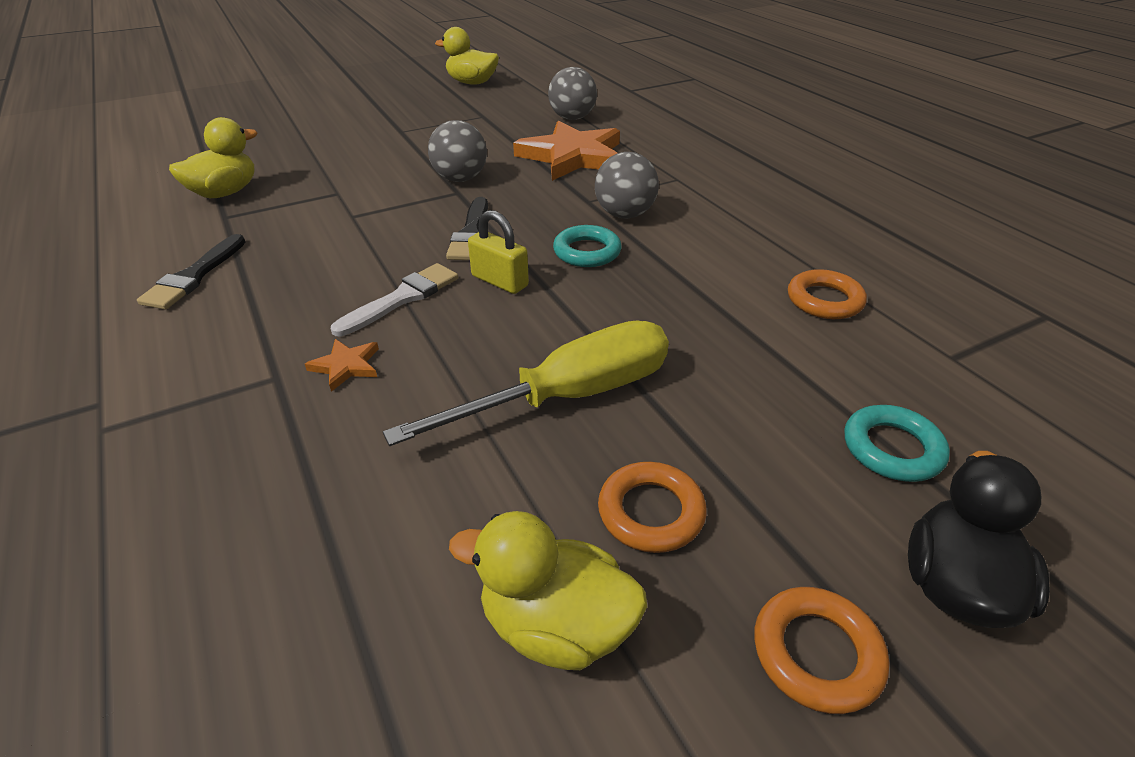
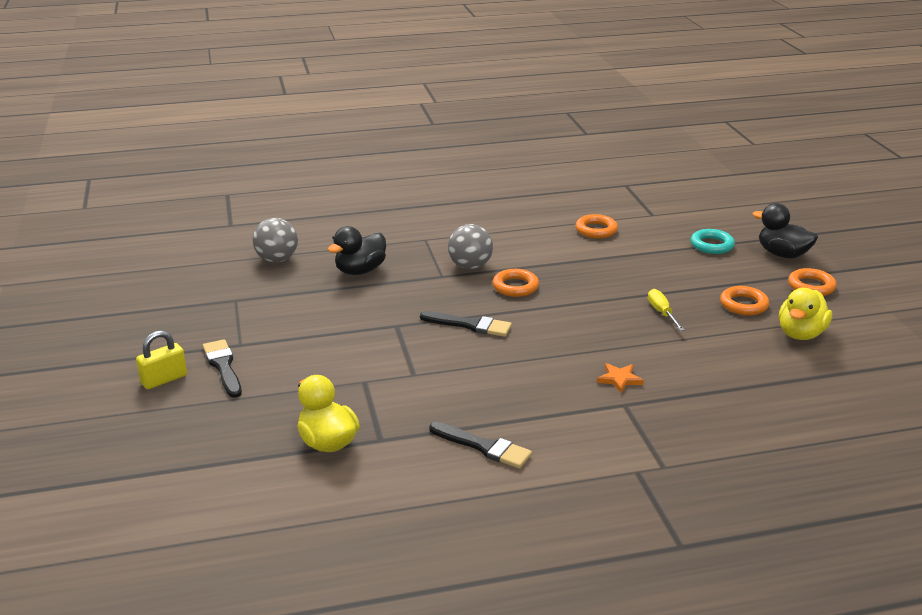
camera: 75 degrees left, 10 degrees down
white brush [331,263,458,336] -> none
yellow screwdriver [383,320,669,446] -> yellow screwdriver [648,289,684,331], size x0.47
grey ball [428,120,487,182] -> none
yellow duck [435,27,499,85] -> none
yellow padlock [468,210,529,294] -> yellow padlock moved to [136,330,187,389]
orange star [513,121,620,181] -> black duck [328,226,386,275]
turquoise ring [553,225,621,267] -> orange ring [493,269,539,297]
none -> black brush [203,339,242,398]

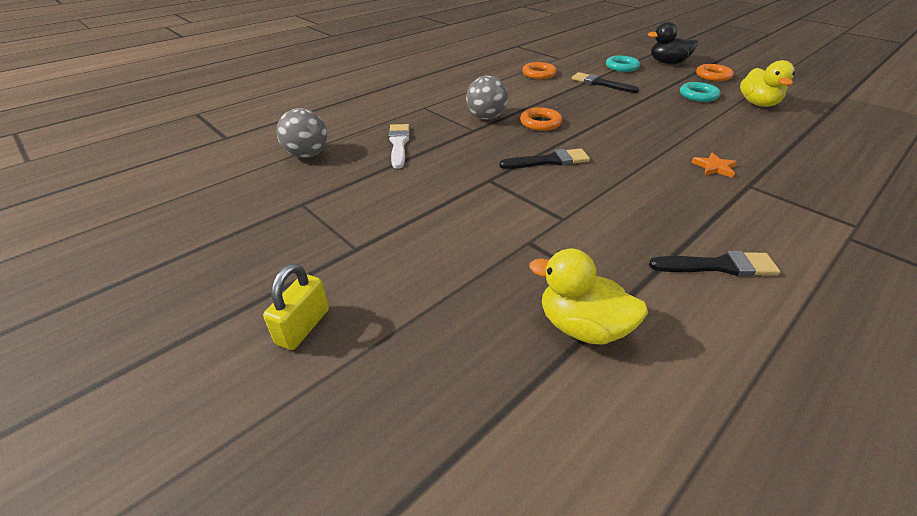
camera: 30 degrees left, 10 degrees up
black brush [203,339,242,398] -> black brush moved to [572,72,639,93]
black duck [328,226,386,275] -> white brush [388,124,410,169]
yellow screwdriver [648,289,684,331] -> none
orange ring [720,286,769,315] -> turquoise ring [680,82,720,102]

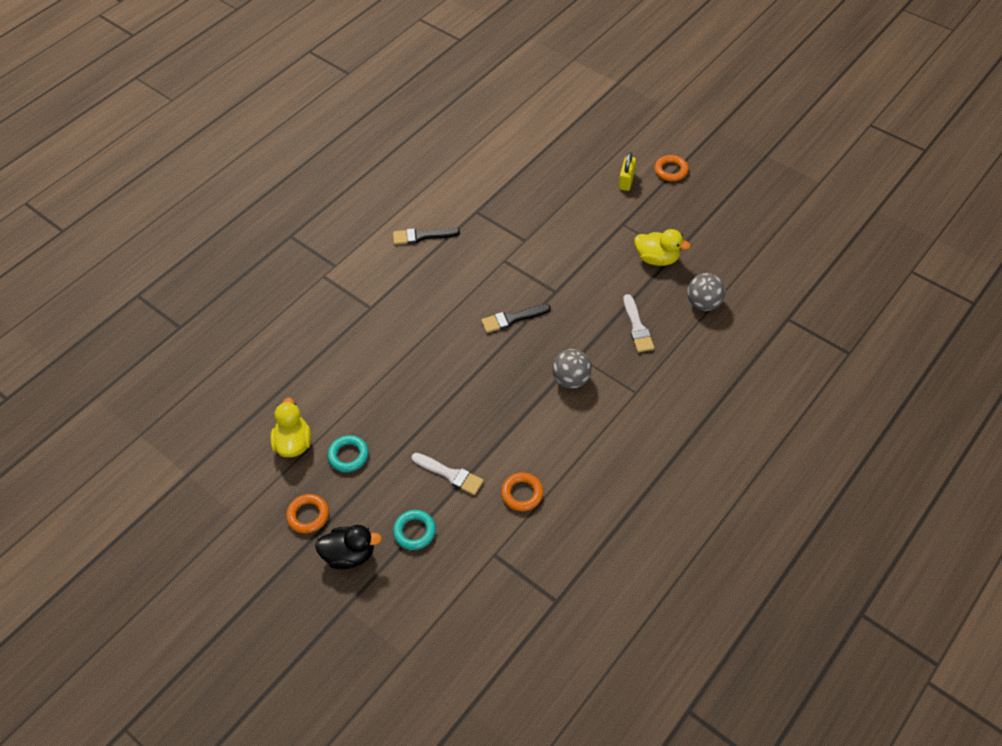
camera: 175 degrees right, 15 degrees up
orange ring [520,107,562,131] -> orange ring moved to [654,155,689,181]
yellow duck [529,249,648,344] -> yellow duck moved to [634,229,691,266]
black brush [572,72,639,93] -> white brush [412,453,484,495]
orange star [691,152,737,178] -> none

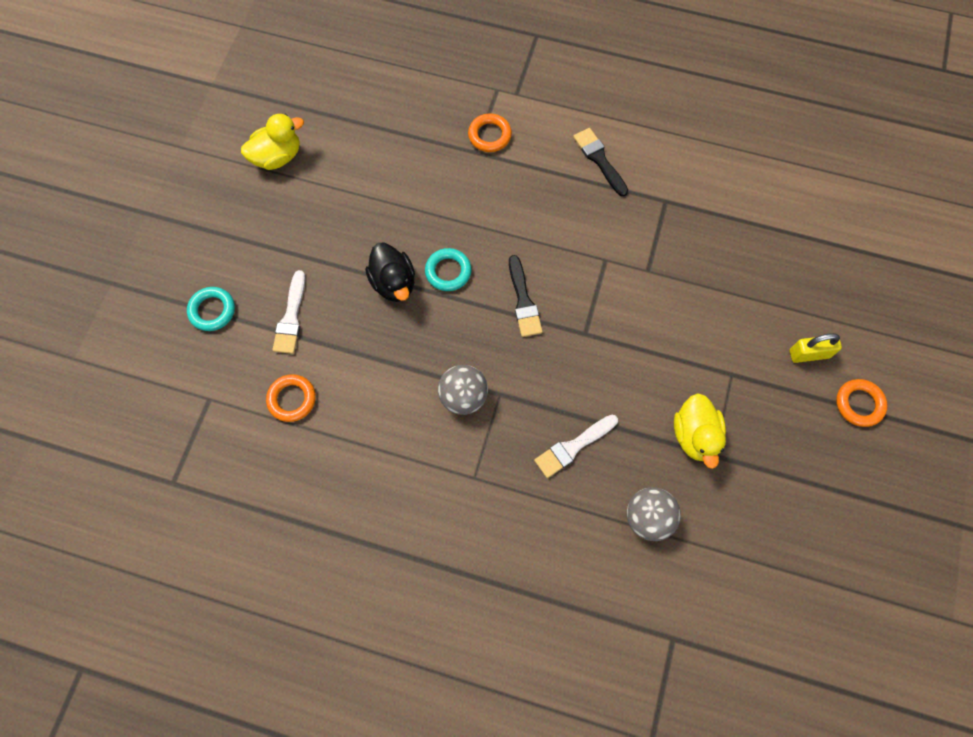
camera: 65 degrees right, 15 degrees up
orange ring [286,494,329,533] -> orange ring moved to [468,113,512,152]
black duck [315,525,382,569] -> black duck moved to [365,243,415,302]
turquoise ring [328,435,368,472] -> turquoise ring moved to [425,248,471,291]
black brush [481,304,551,333] -> black brush turned 150 degrees counterclockwise [509,255,543,337]

